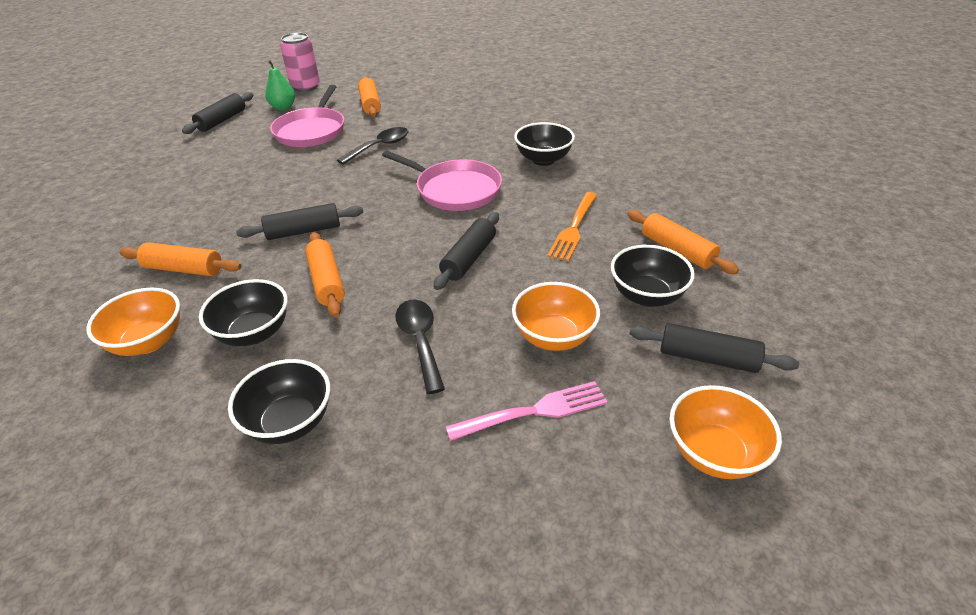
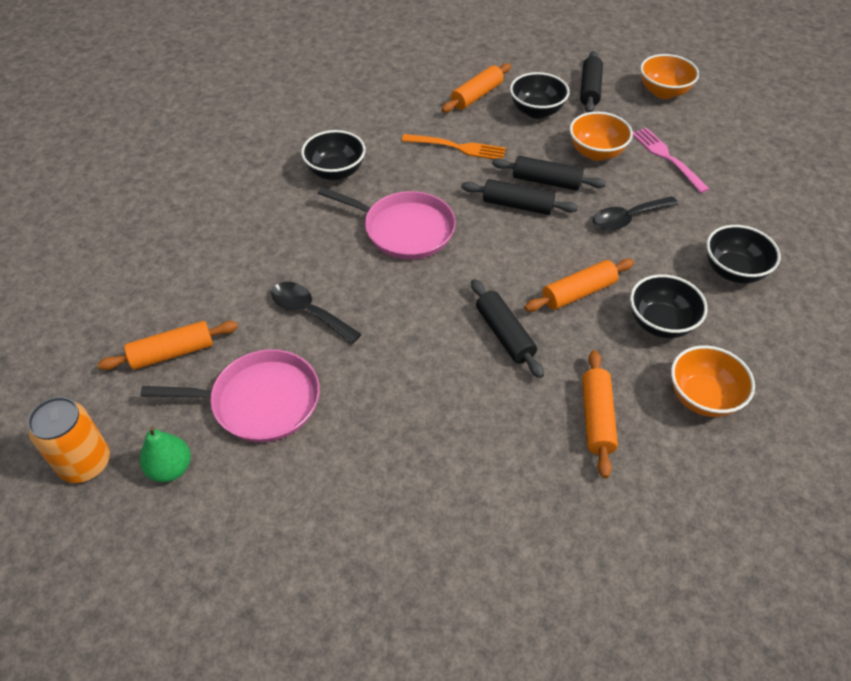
camera: 100 degrees left, 10 degrees up
black rolling pin [182,92,253,134] -> black rolling pin moved to [492,156,606,191]
pink can [280,33,320,92] -> orange can [28,397,110,483]
pink pan [382,151,502,211] -> pink pan turned 90 degrees clockwise [318,187,456,259]

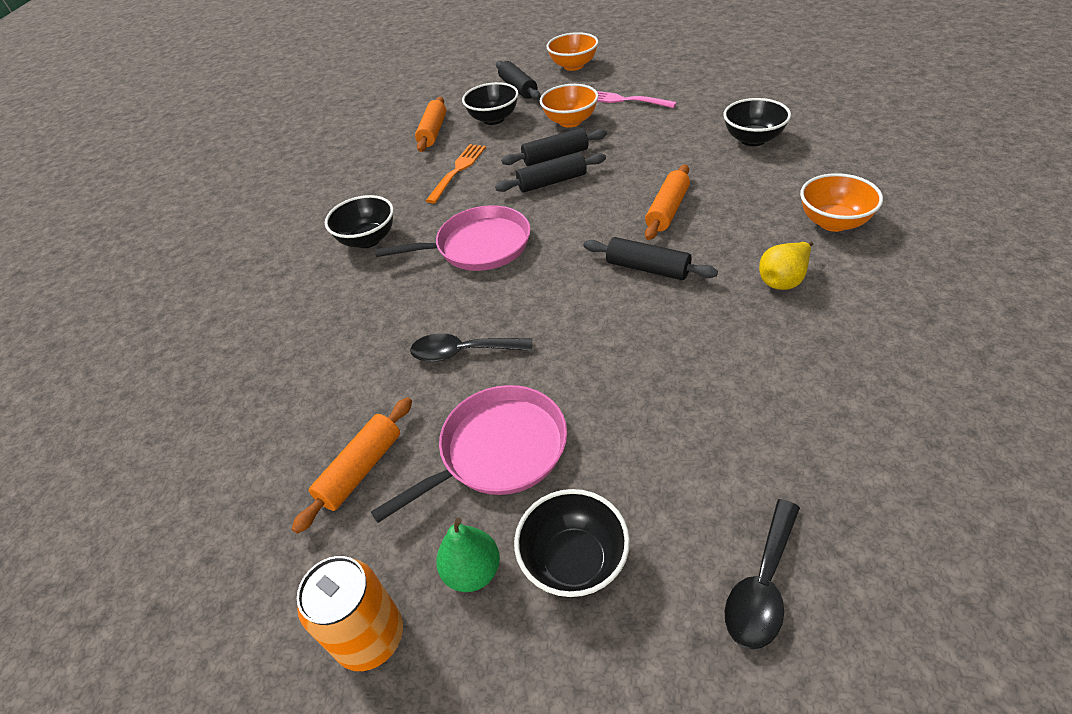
camera: 30 degrees left, 5 degrees down
orange fork [402,134,506,159] -> orange fork turned 45 degrees counterclockwise [426,144,486,203]
orange rolling pin [582,350,618,478] -> yellow pear [759,242,813,290]
black spoon [593,196,679,231] -> black spoon moved to [725,499,800,649]
black bowl [630,274,708,338] -> black bowl moved to [514,489,630,598]

